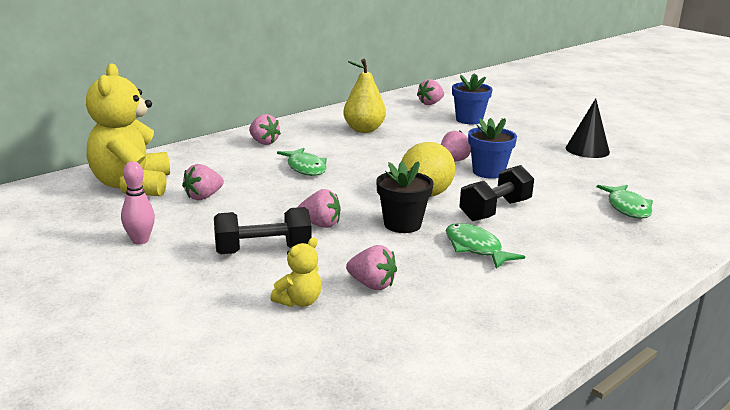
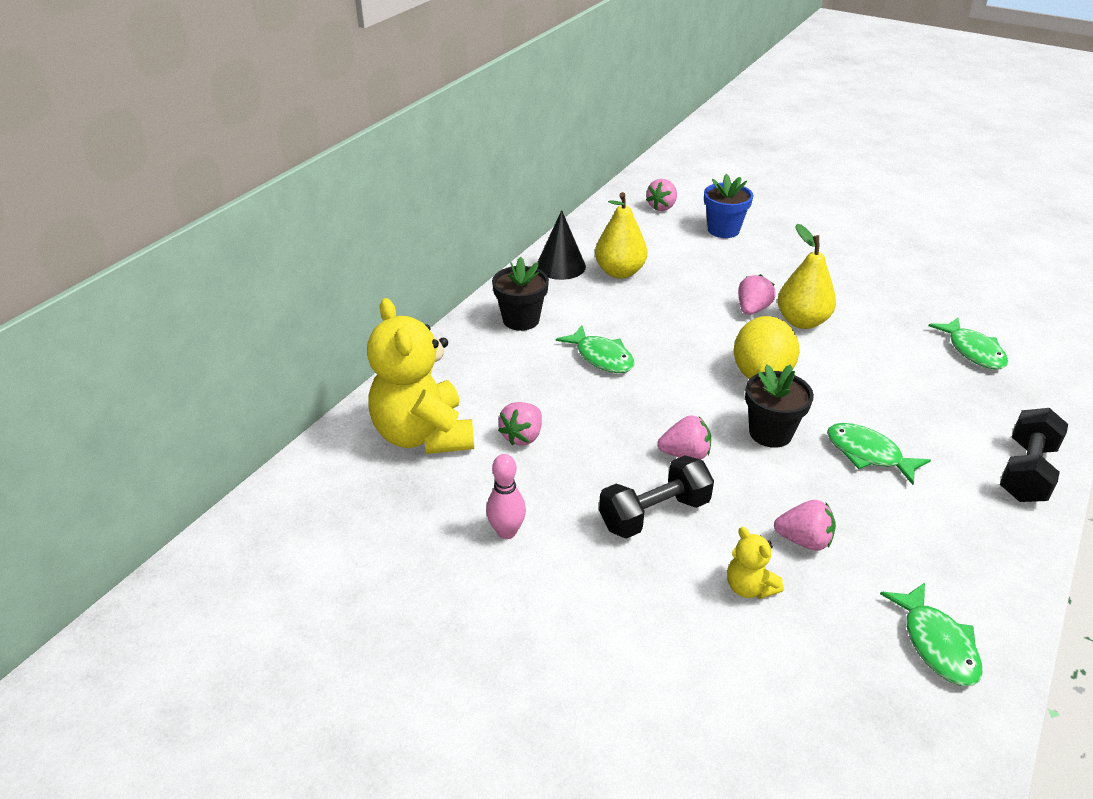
camera: 15 degrees left, 15 degrees up
pink strawberry [249,114,281,145] -> black flower pot [492,257,549,331]
yellow teddy bear [270,237,321,307] -> yellow teddy bear turned 120 degrees clockwise [727,527,784,599]
black dumbbell [459,165,534,221] -> black dumbbell moved to [1000,408,1068,502]
blue flower pot [468,118,517,179] -> yellow pear [777,224,836,329]
black cone [566,98,610,158] -> black cone moved to [537,210,586,280]
none -> green fish [880,583,983,686]

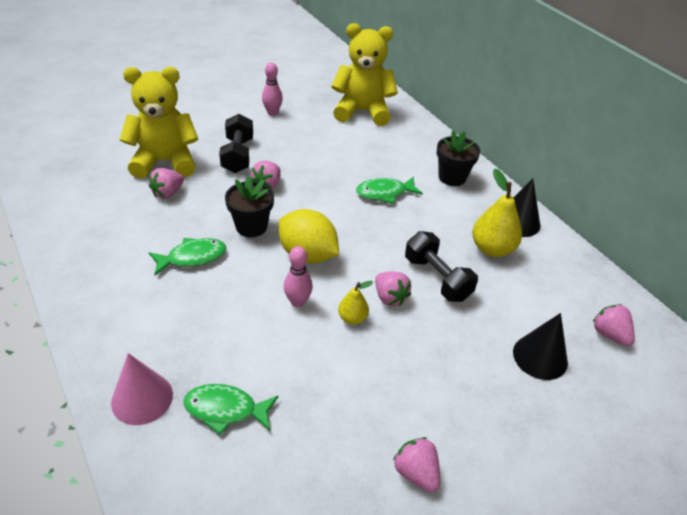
camera: 115 degrees right, 5 degrees up
pink strawberry [498,402,542,446] -> pink strawberry moved to [393,437,440,492]
blue flower pot [704,174,754,238] -> black cone [513,313,568,380]
yellow teddy bear [727,527,784,599] -> yellow teddy bear [120,67,198,179], size x2.24
yellow pear [777,224,836,329] -> yellow pear [338,281,373,324], size x0.56
green fish [880,583,983,686] -> none
black dumbbell [1000,408,1068,502] -> black dumbbell moved to [405,231,478,302]
none -> pink cone [111,353,173,425]
none -> pink bowling pin [284,246,313,307]

